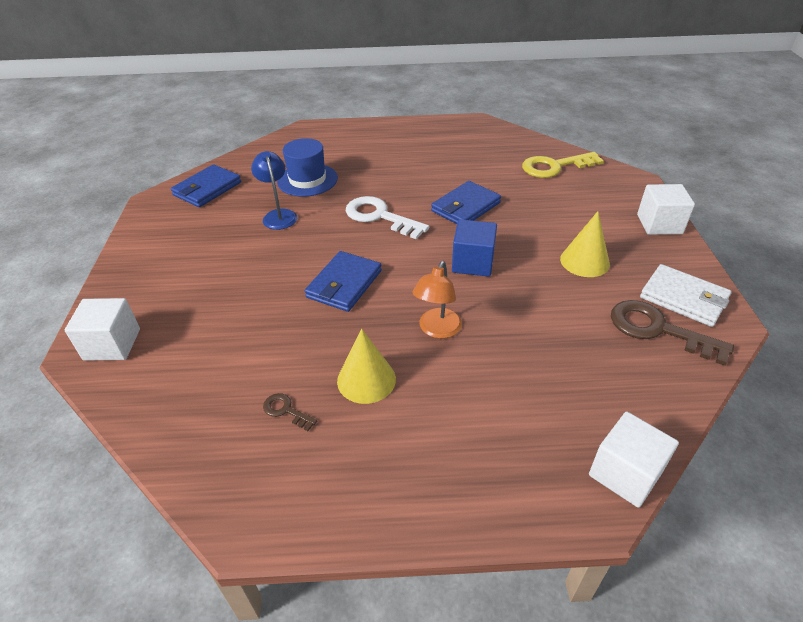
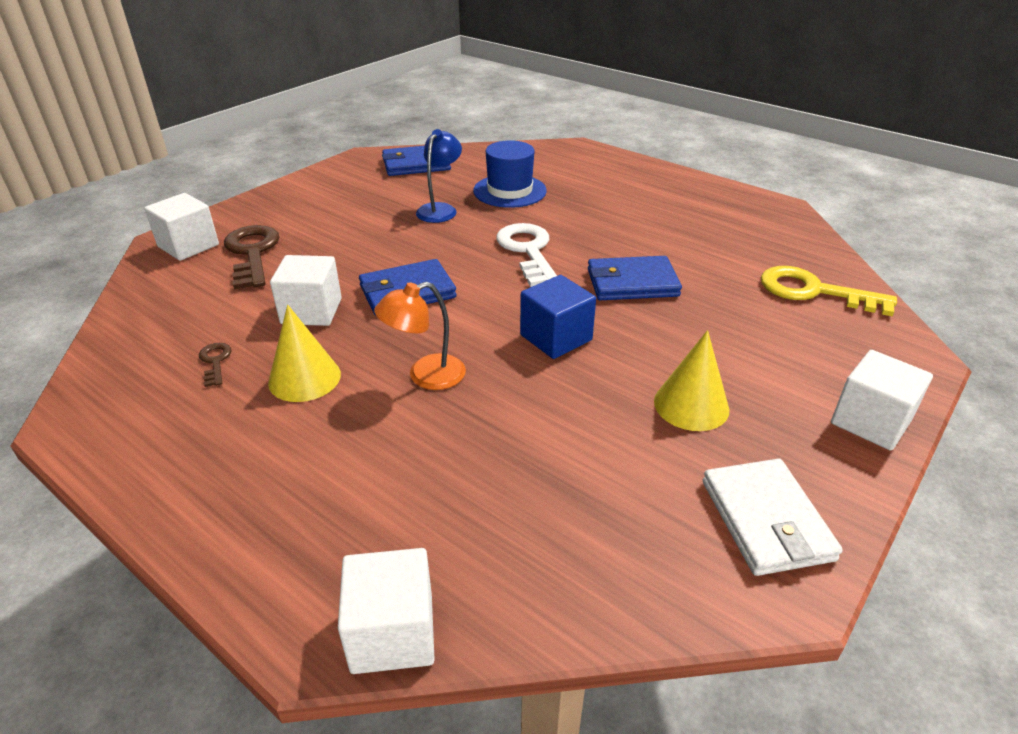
camera: 40 degrees right, 5 degrees down
brown key [611,300,734,366] -> brown key moved to [224,225,279,289]
none -> white cube [270,255,342,326]

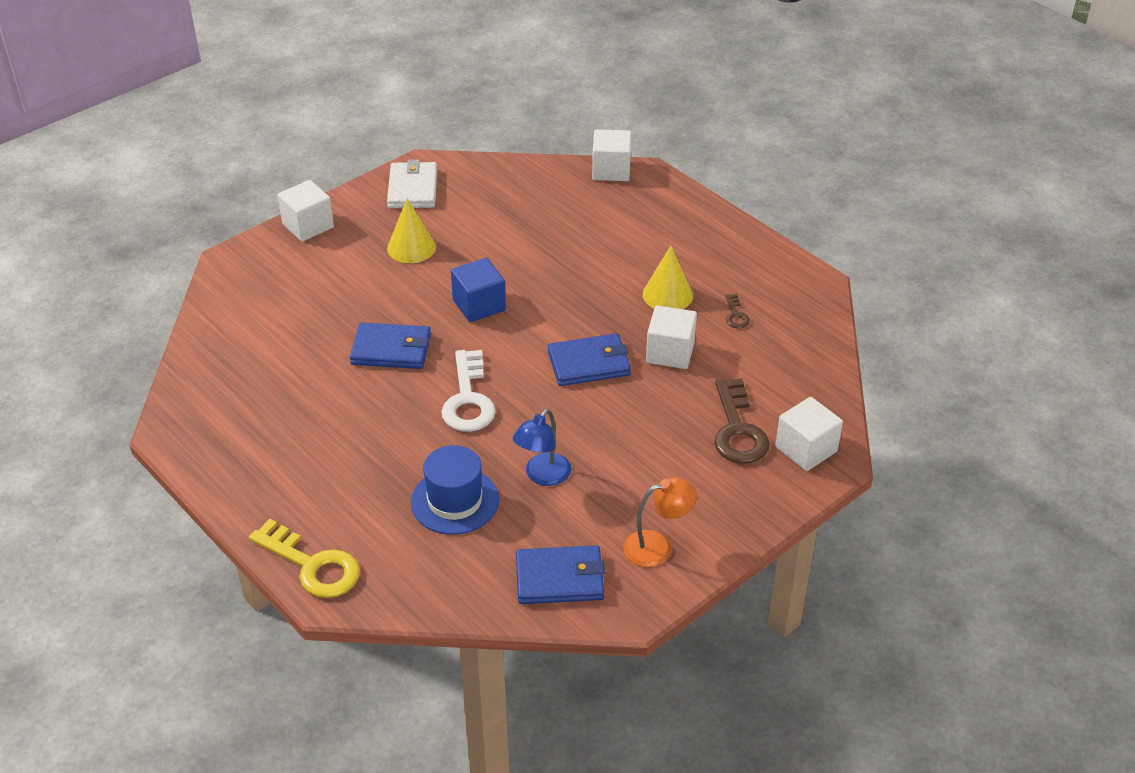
camera: 170 degrees left, 5 degrees up
orange lamp [374,282,466,390] -> orange lamp moved to [623,477,697,567]
yellow key [761,266,897,317] -> yellow key moved to [249,519,360,598]

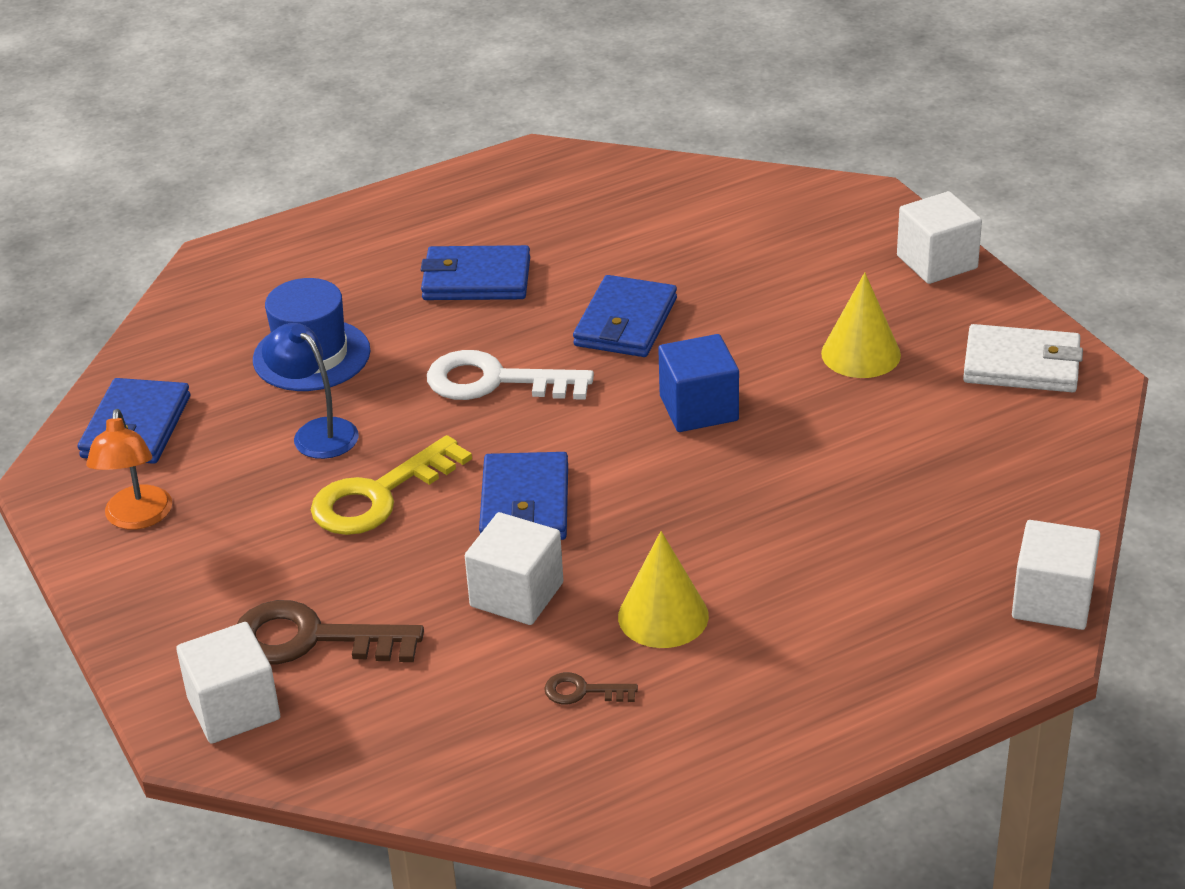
camera: 105 degrees right, 5 degrees down
yellow key [249,519,360,598] -> yellow key moved to [311,435,472,535]
none -> blue wallet [421,245,530,300]

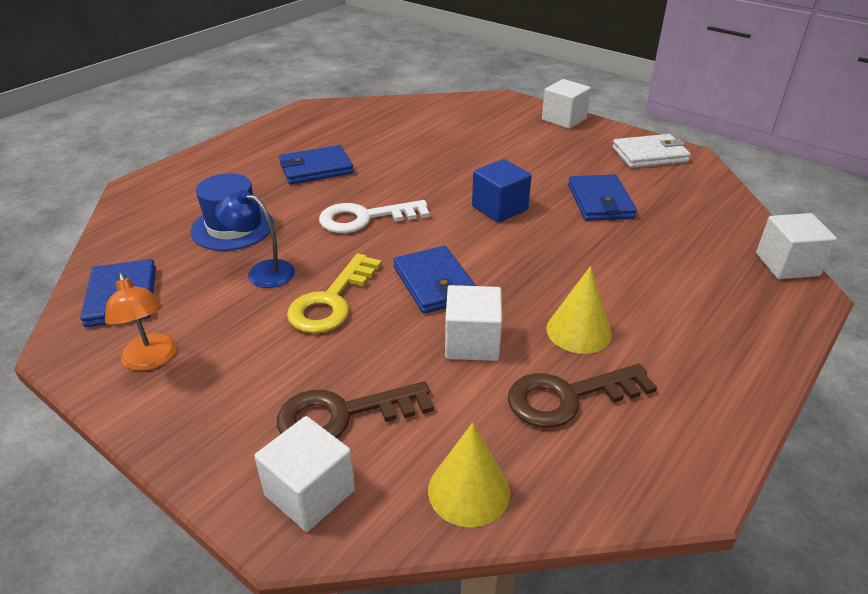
camera: 25 degrees left, 0 degrees up
brown key [544,672,638,704] -> brown key [508,364,657,428], size x2.12
blue wallet [573,275,677,357] -> blue wallet moved to [568,174,637,221]
yellow cone [821,272,901,378] -> yellow cone moved to [428,423,510,527]

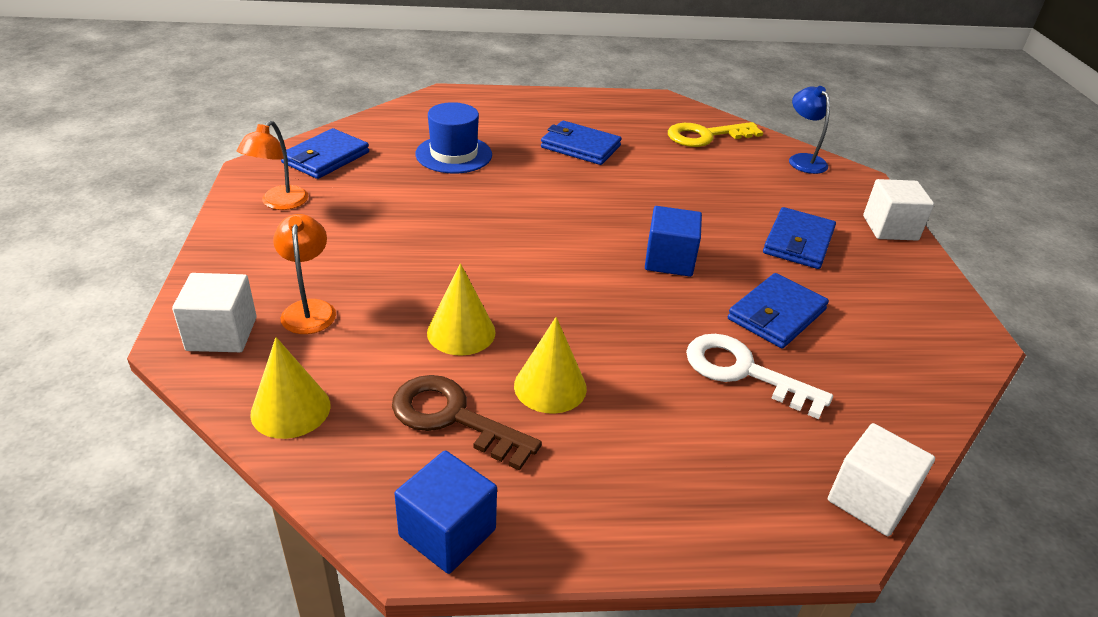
camera: 45 degrees right, 0 degrees up
blue lamp [215,190,295,288] -> blue lamp moved to [789,86,830,174]
brown key [277,381,434,438] -> orange lamp [273,214,336,334]
yellow key [287,253,382,334] -> yellow key moved to [668,122,763,147]
white key [319,200,430,233] -> white key moved to [686,334,833,419]
blue wallet [393,246,476,314] -> blue wallet moved to [763,207,836,269]
white cube [445,285,502,361] -> yellow cone [427,263,496,356]
white wallet [612,134,691,168] -> none
none -> blue cube [394,450,497,574]

